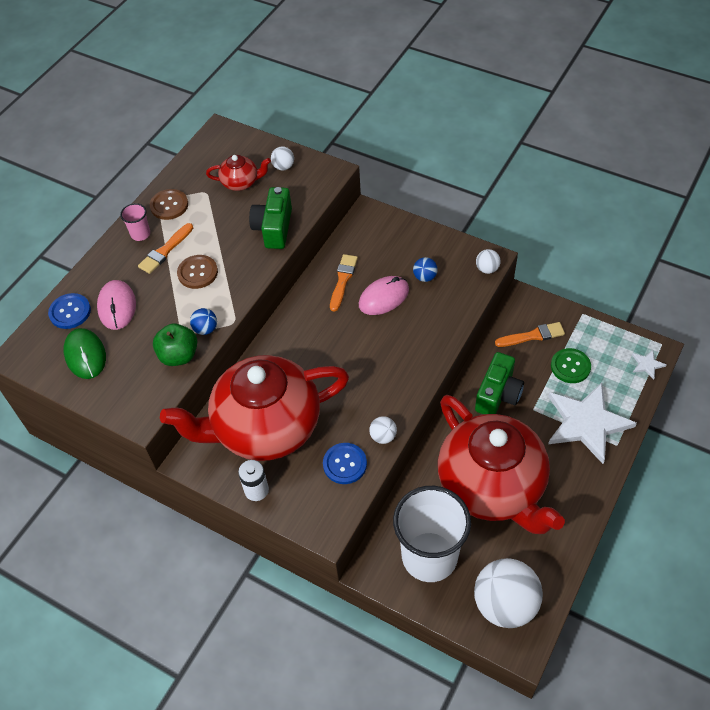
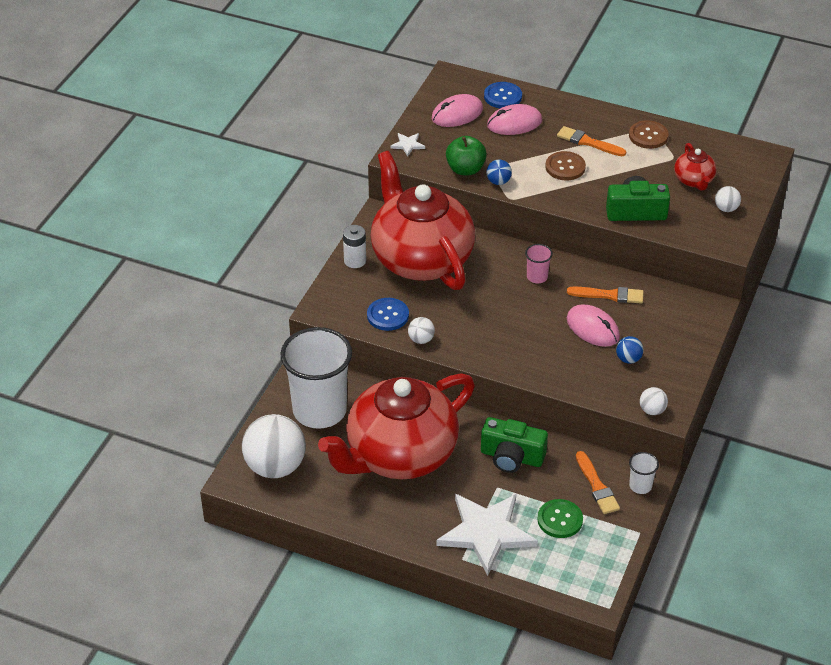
camera: 80 degrees right, 10 degrees down
green mouse [63,328,106,379] -> pink mouse [432,94,483,127]
pink cup [120,203,150,241] -> pink cup moved to [525,244,553,283]
white star [632,350,666,380] -> white star moved to [390,133,425,157]
none -> white cup [629,452,659,494]

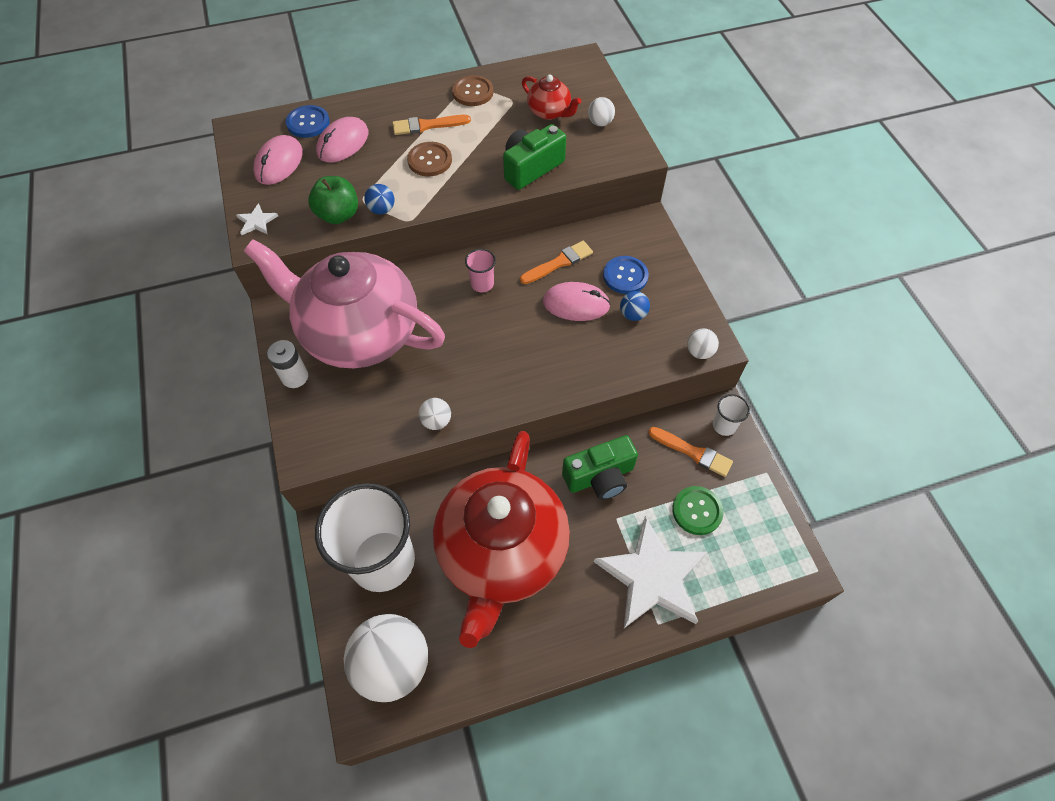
camera: 40 degrees left, 15 degrees up
blue button [367,298,409,331] -> blue button moved to [603,256,649,294]
red teapot [370,151,475,290] -> pink teapot [244,239,445,368]

